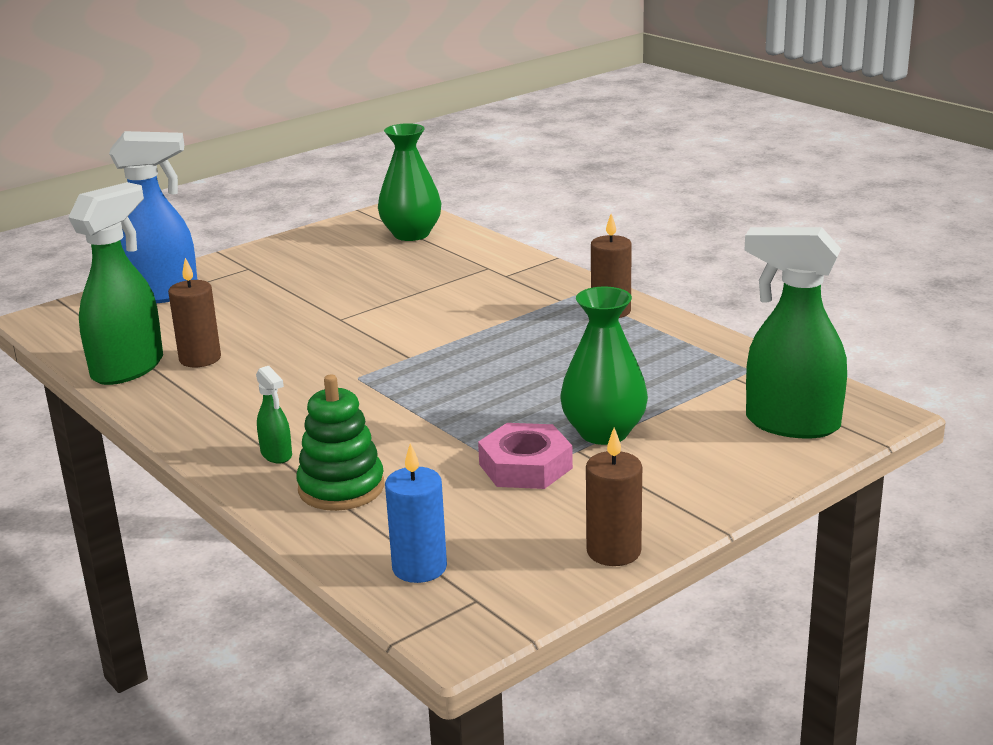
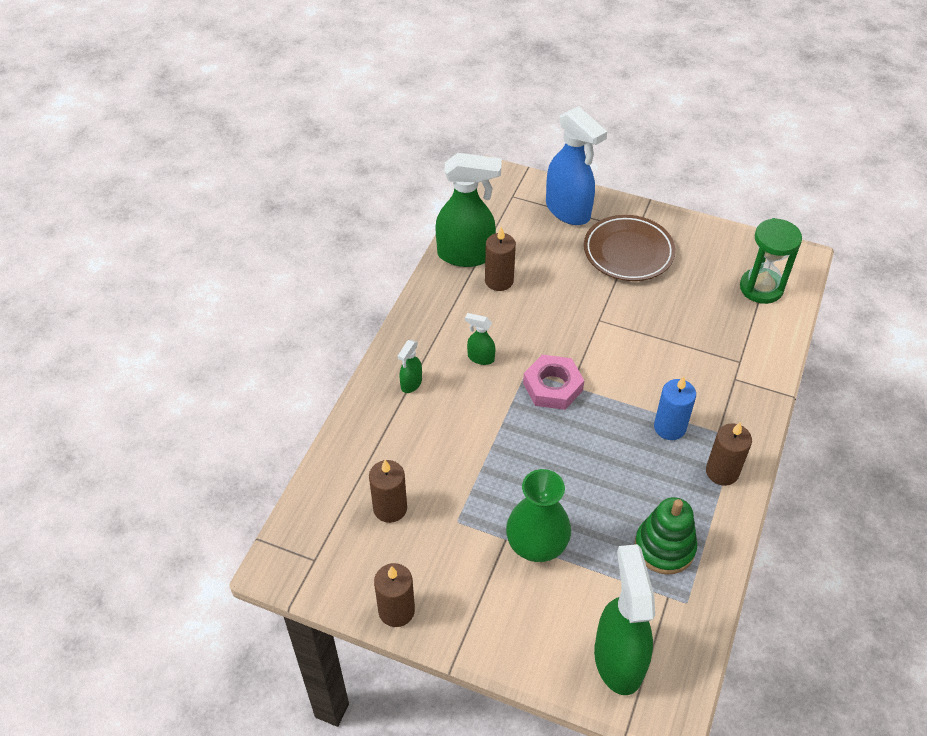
camera: 60 degrees right, 25 degrees up
green stacking toy [296,374,384,511] -> green stacking toy moved to [634,497,697,575]
green vase [378,123,441,241] -> green hourglass [740,218,802,304]
blue candle [385,443,447,583] -> blue candle moved to [654,376,696,440]
pink nut [478,423,573,489] -> pink nut moved to [523,355,584,410]
none -> brown candle [369,460,407,523]
none -> green spray bottle [465,313,496,365]
none -> brown plate [584,215,676,281]

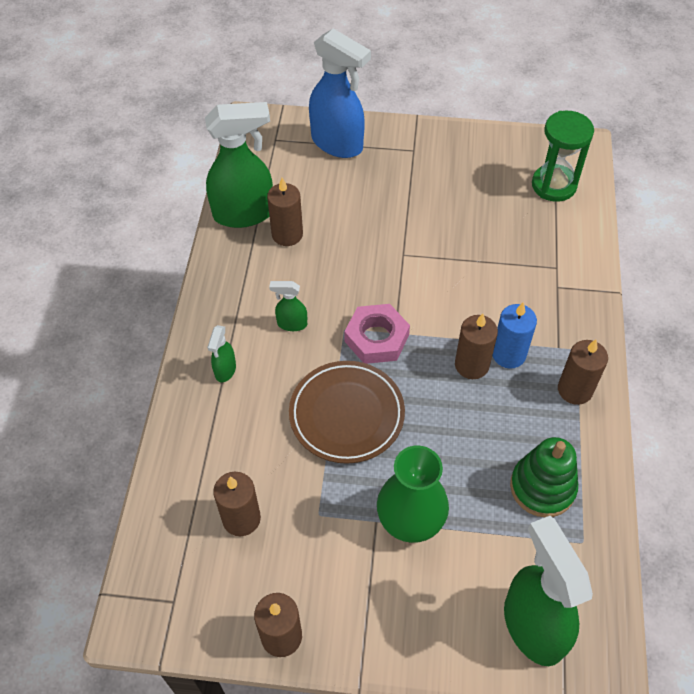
camera: 15 degrees left, 5 degrees up
brown plate [584,215,676,281] -> brown plate moved to [289,361,405,464]
none -> brown candle [455,313,498,379]

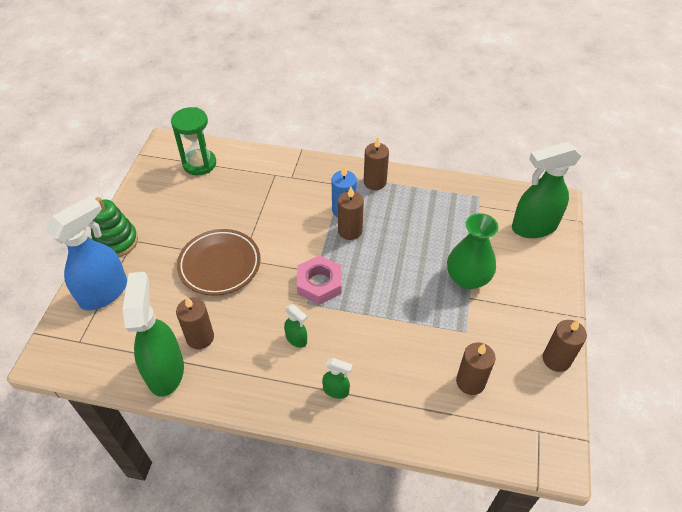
camera: 85 degrees left, 5 degrees down
green spray bottle [269,281,307,331] -> green spray bottle turned 60 degrees counterclockwise [284,304,308,348]
brown plate [289,361,405,464] -> brown plate moved to [177,229,261,295]
green stacking toy [510,437,578,517] -> green stacking toy moved to [91,197,138,257]

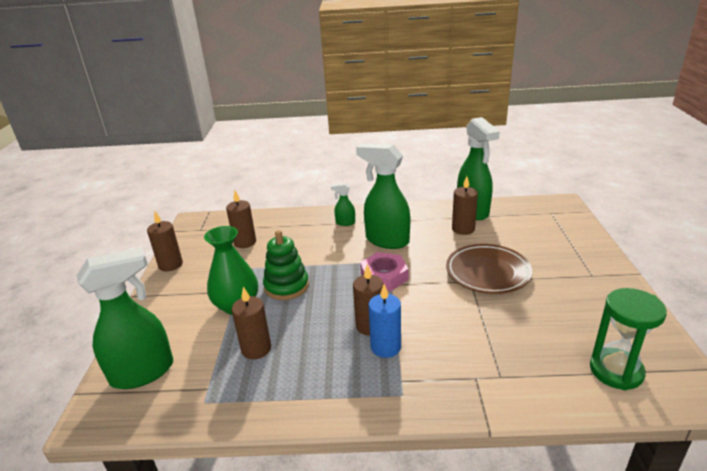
camera: 170 degrees right, 20 degrees down
blue spray bottle [46,196,127,310] -> none
green stacking toy [91,197,138,257] -> green stacking toy moved to [263,230,309,300]
green spray bottle [284,304,308,348] -> green spray bottle [356,143,410,249], size x2.20
brown candle [364,137,389,190] -> brown candle moved to [232,287,271,359]

